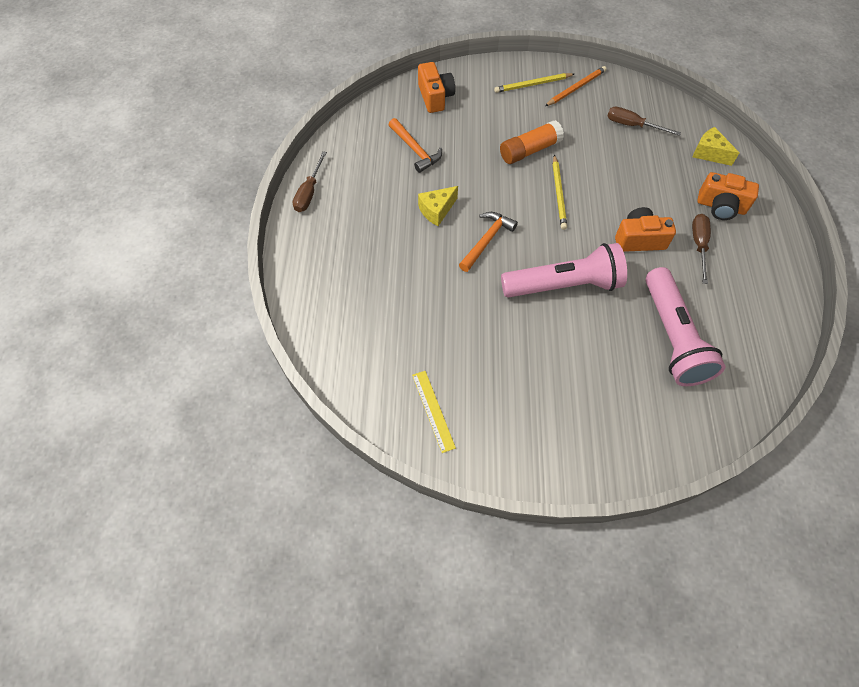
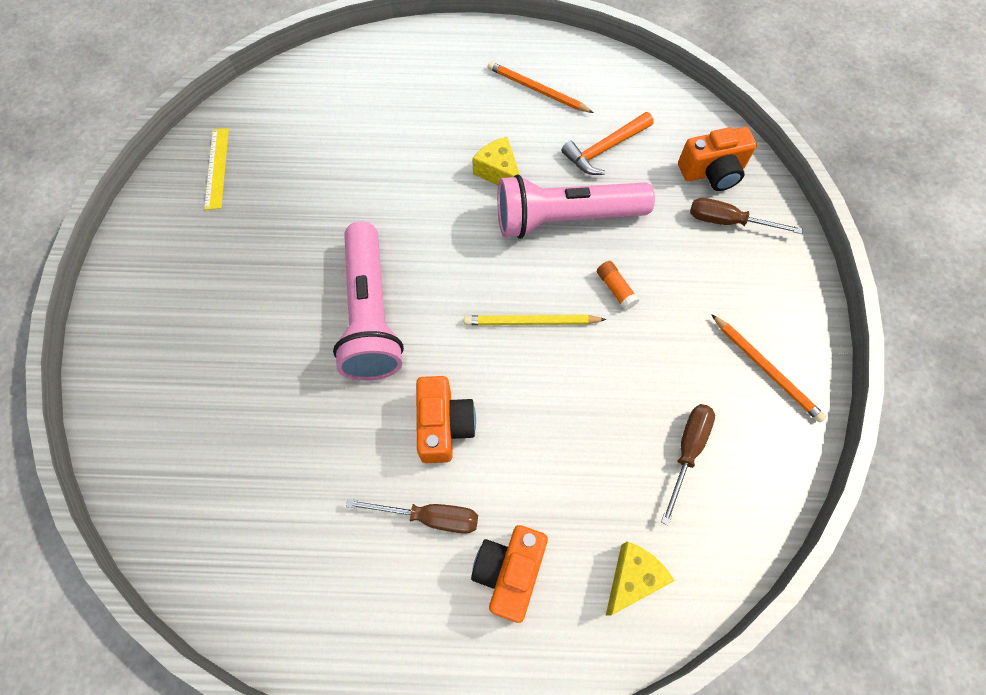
camera: 90 degrees right, 5 degrees up
brown screwdriver [293,151,327,212] -> brown screwdriver moved to [690,198,803,234]
yellow ruler [412,371,456,453] -> yellow ruler turned 75 degrees counterclockwise [204,128,229,210]
orange hammer [459,212,518,272] -> none
yellow pencil [494,73,574,93] -> none
orange glue stick [500,120,564,164] -> orange glue stick [597,261,639,310], size x0.53
pink flashlight [646,267,726,386] -> pink flashlight moved to [497,174,655,239]
none -> orange pencil [487,61,594,113]

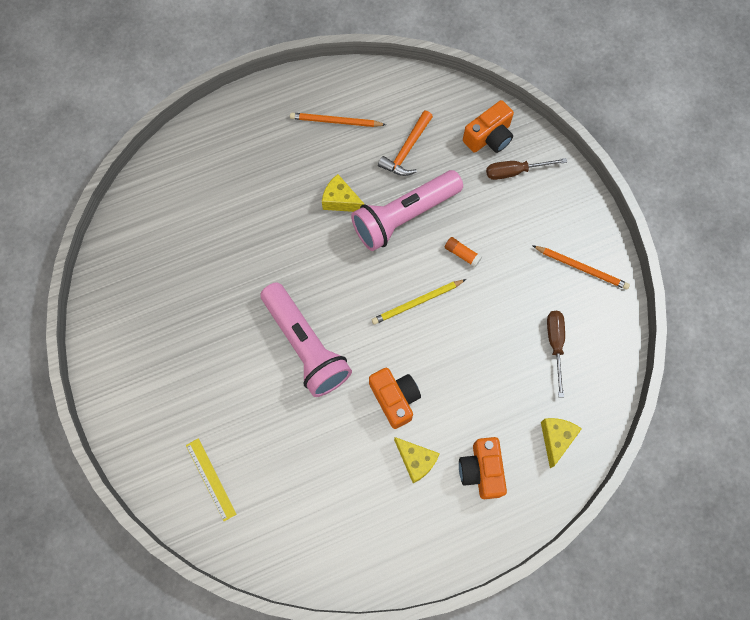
camera: 25 degrees left, 5 degrees up
yellow ruler [204,128,229,210] -> yellow ruler moved to [186,438,236,521]
brown screwdriver [346,499,478,534] -> yellow cheese [394,437,440,483]

